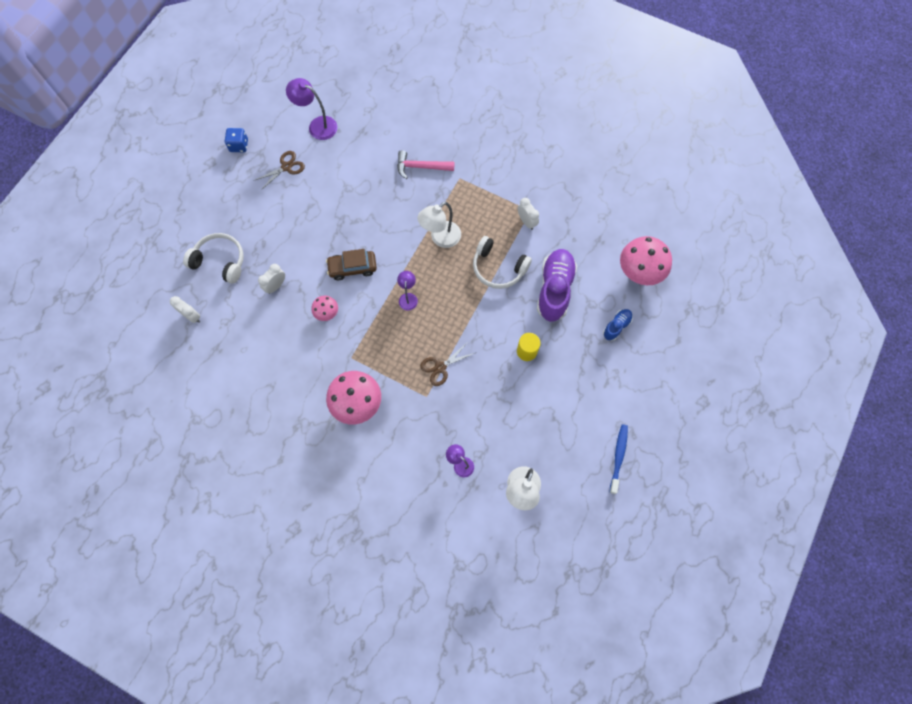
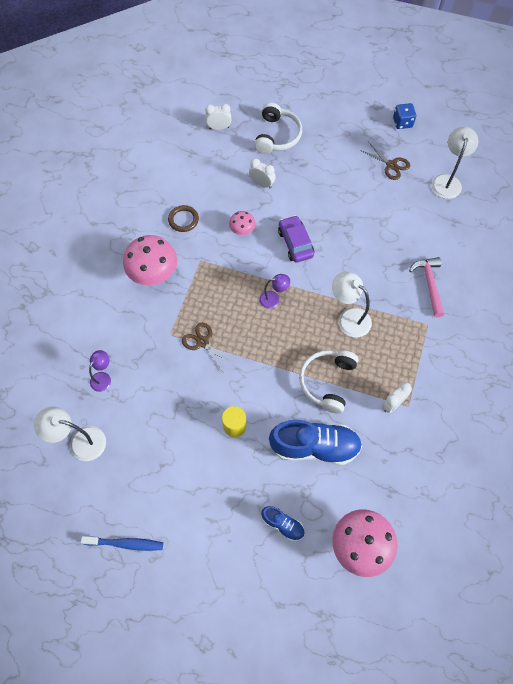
camera: 80 degrees right, 5 degrees down
white clock [170,296,200,323] -> white clock turned 120 degrees counterclockwise [205,104,231,130]
purple lamp [286,78,337,140] -> white lamp [432,127,479,199]
brown car [326,249,377,280] -> purple car [278,215,314,263]
purple shoe [537,249,577,322] -> blue shoe [269,420,362,465]
none -> brown ring [168,205,199,232]

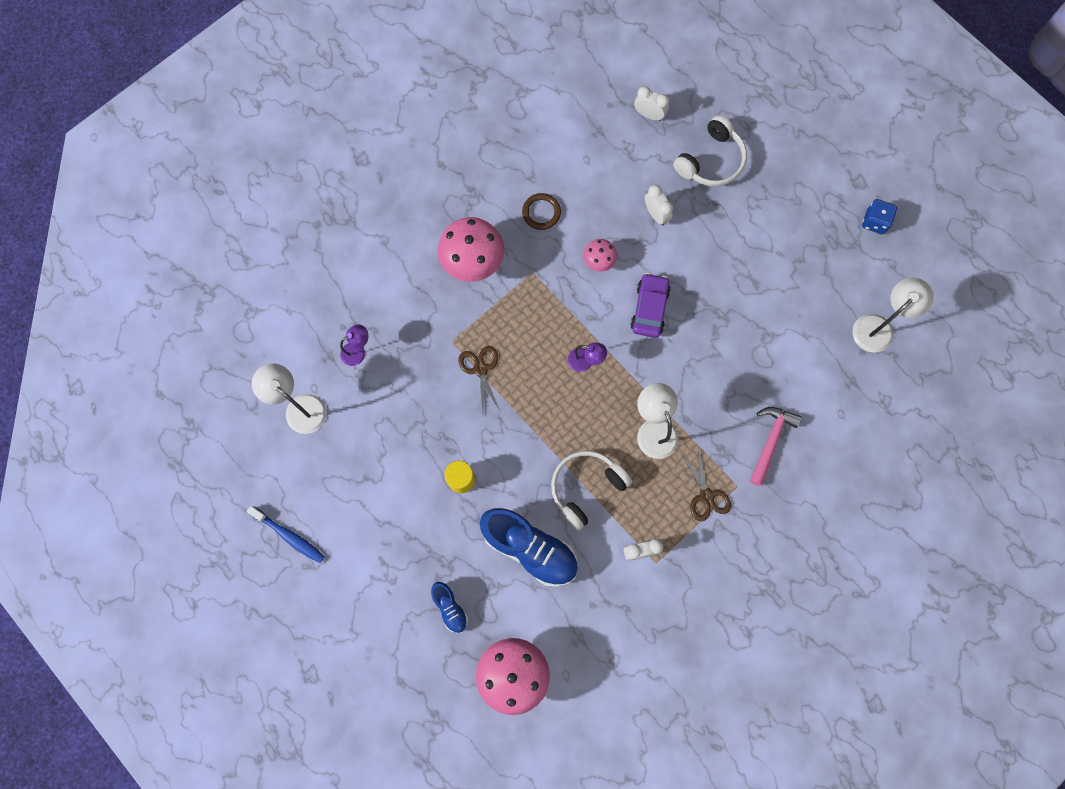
camera: 30 degrees right, 10 degrees up
brown scissors [360,142,410,180] -> brown scissors moved to [681,446,731,522]

